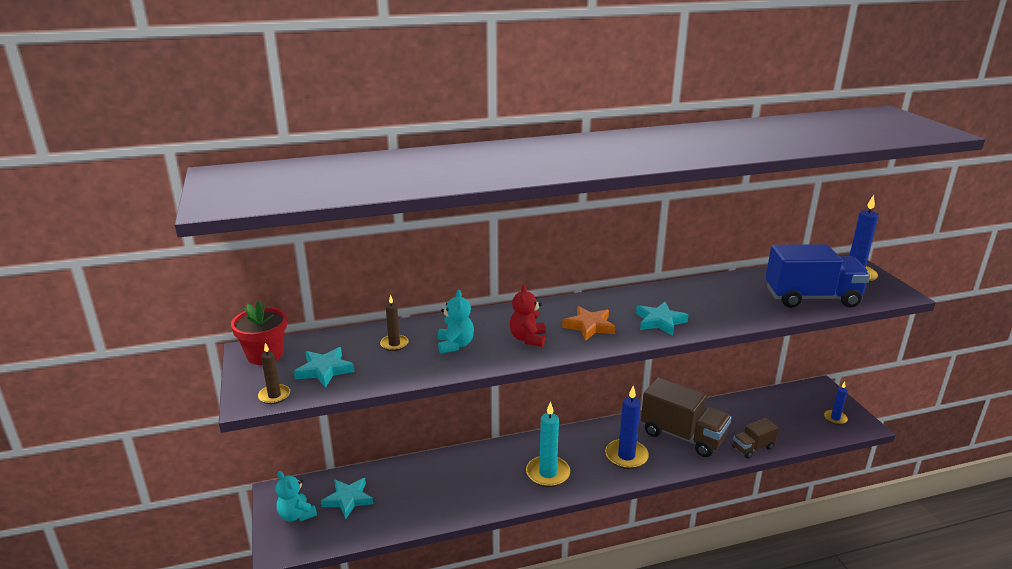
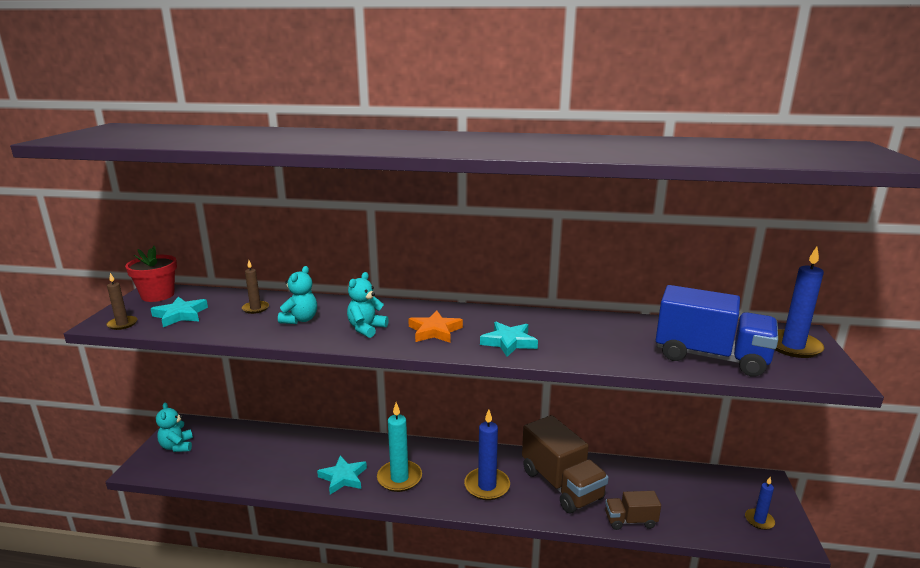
camera: 25 degrees right, 5 degrees down
turquoise star [321,478,373,519] -> turquoise star moved to [317,455,367,495]
red teddy bear [510,284,546,347] -> turquoise teddy bear [347,272,389,338]

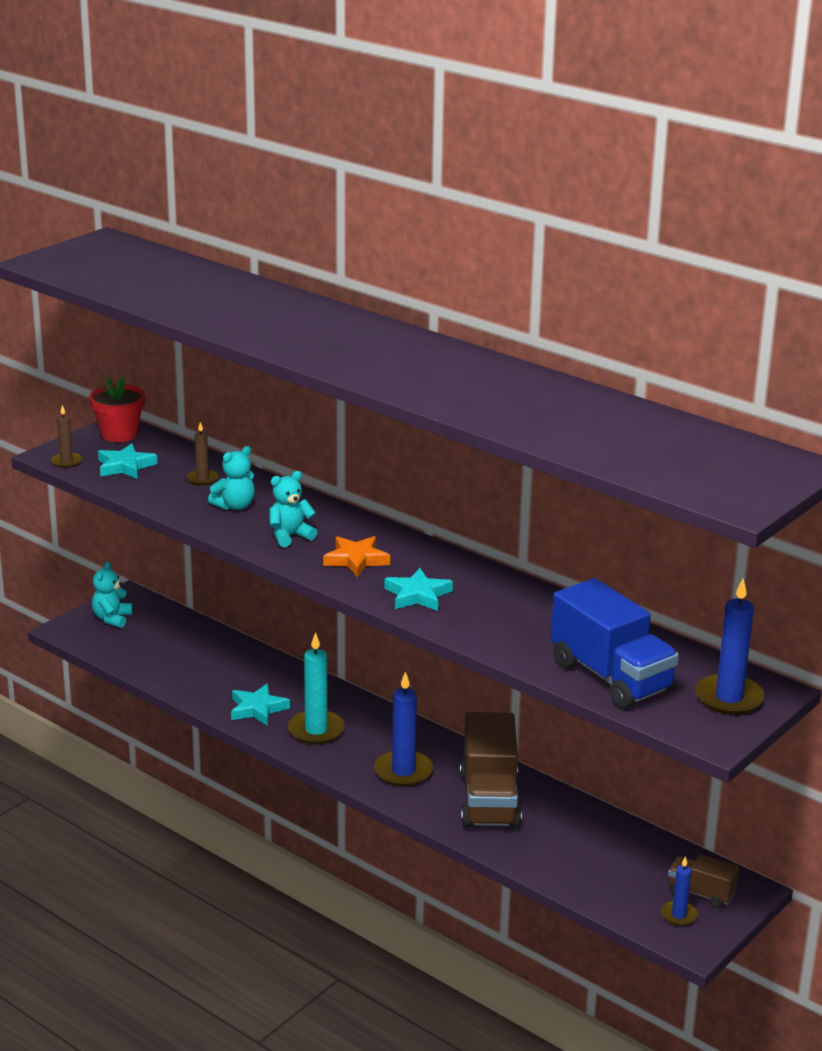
camera: 30 degrees right, 5 degrees up
brown truck [605,491,661,530] -> brown truck moved to [668,854,739,909]

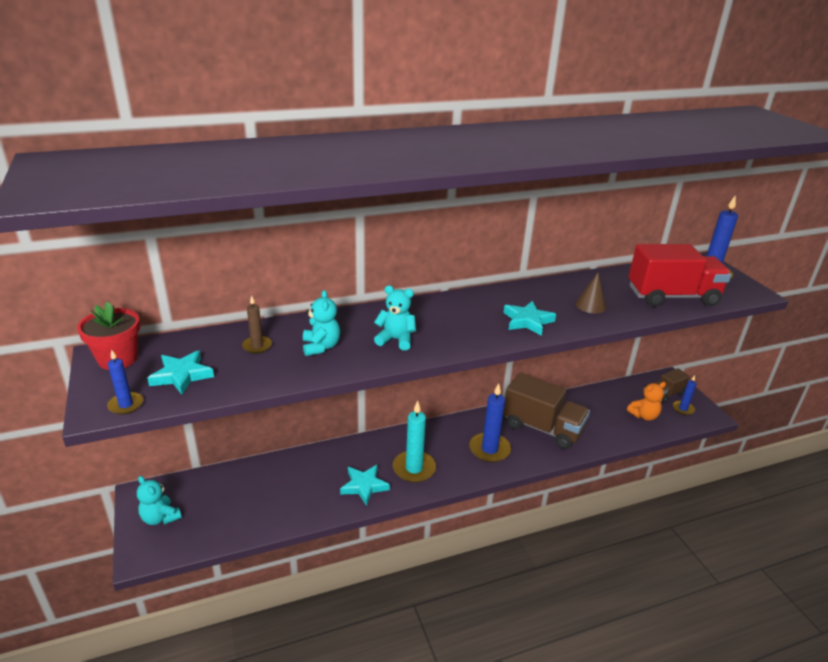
camera: 60 degrees left, 5 degrees up
brown candle [51,405,82,468] -> blue candle [107,349,143,415]
turquoise teddy bear [269,471,318,547] -> turquoise teddy bear turned 105 degrees clockwise [374,285,416,350]
orange star [323,536,390,577] -> none
blue truck [551,578,679,709] -> red truck [628,244,731,307]
none -> brown cone [575,273,606,314]
none -> orange teddy bear [627,382,666,421]

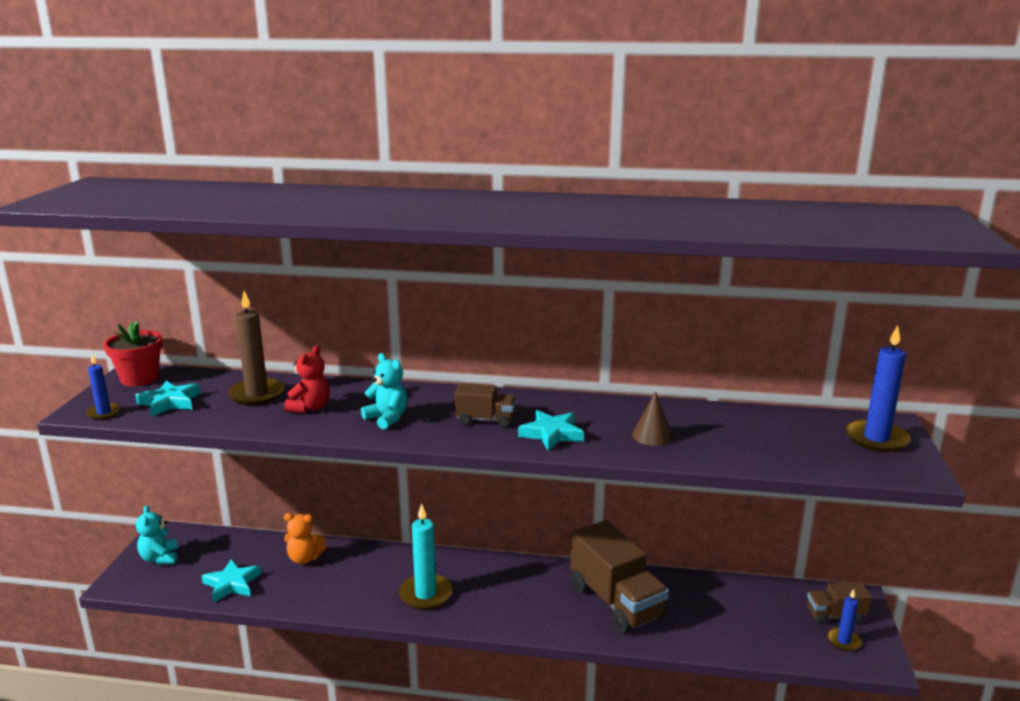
camera: 30 degrees right, 10 degrees down
brown candle [242,295,272,354] -> brown candle [228,291,285,405], size x1.78
turquoise teddy bear [303,290,340,356] -> red teddy bear [284,345,330,413]
turquoise star [340,465,390,506] -> turquoise star moved to [202,559,261,602]
blue candle [469,383,511,462] -> none
orange teddy bear [627,382,666,421] -> orange teddy bear moved to [284,513,327,564]
red truck [628,244,731,307] -> none
none -> brown truck [455,383,517,428]

